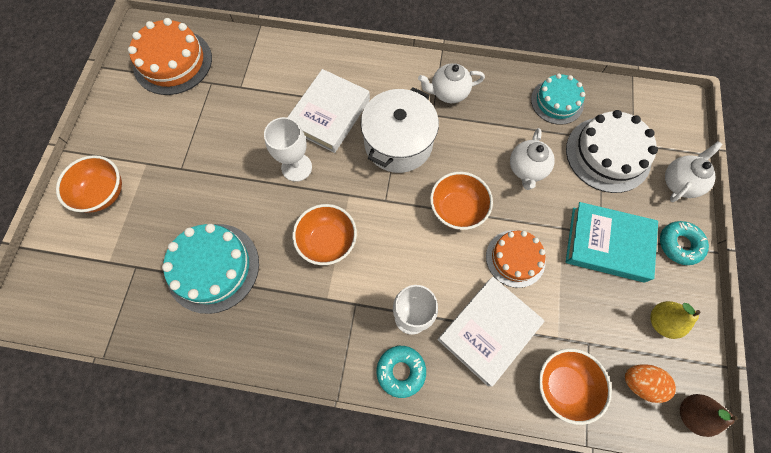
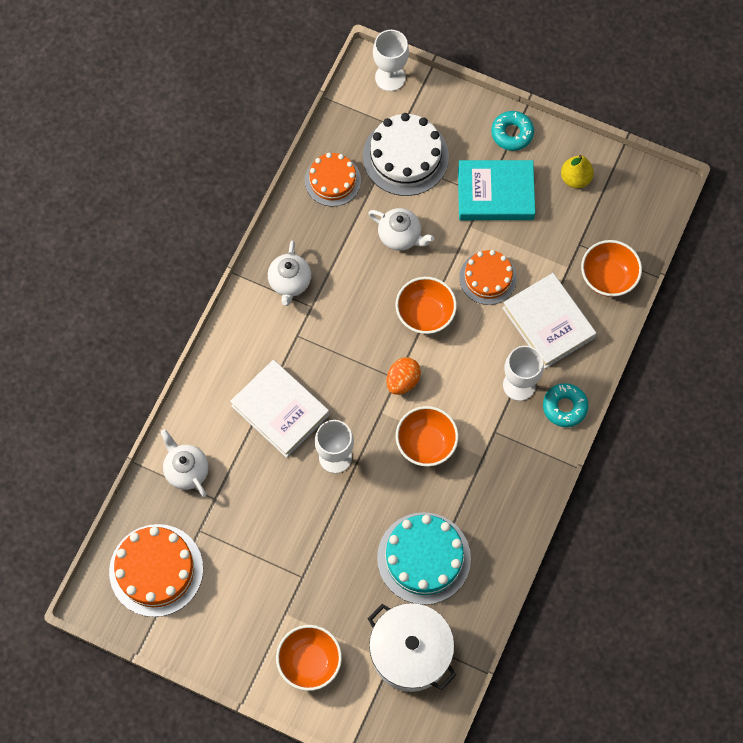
camera: 75 degrees left, 0 degrees up
white pot [360,87,439,173] -> white pot moved to [367,603,456,692]
turquoise cake [531,73,585,125] -> orange cake [305,153,361,207]
turquoise book [566,202,658,283] -> turquoise book turned 60 degrees clockwise [458,160,535,220]
orange egg [625,364,676,403] -> orange egg moved to [386,357,421,395]
white teapot [665,141,723,202] -> white teapot moved to [161,429,209,497]
brown pear [680,394,738,437] -> none
none -> white goblet [373,30,409,91]

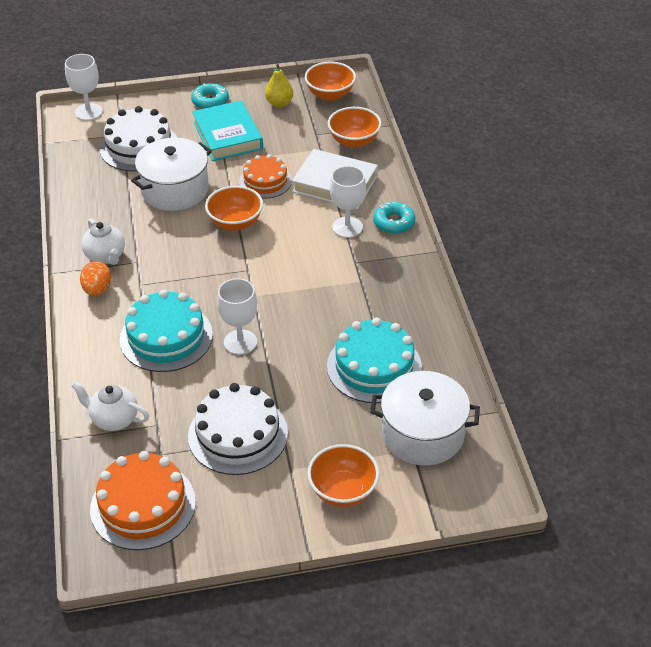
camera: 35 degrees left, 25 degrees down
white book [230,360,329,458] -> turquoise cake [120,289,213,372]
orange cake [305,153,361,207] -> none
white teapot [368,208,434,251] -> white pot [131,138,212,211]
orange egg [386,357,421,395] -> orange egg moved to [80,261,111,296]
orange bowl [396,406,459,467] -> orange bowl moved to [305,62,356,101]
turquoise book [458,160,535,220] -> turquoise book turned 75 degrees counterclockwise [192,100,263,161]
none -> white cake [188,383,288,475]

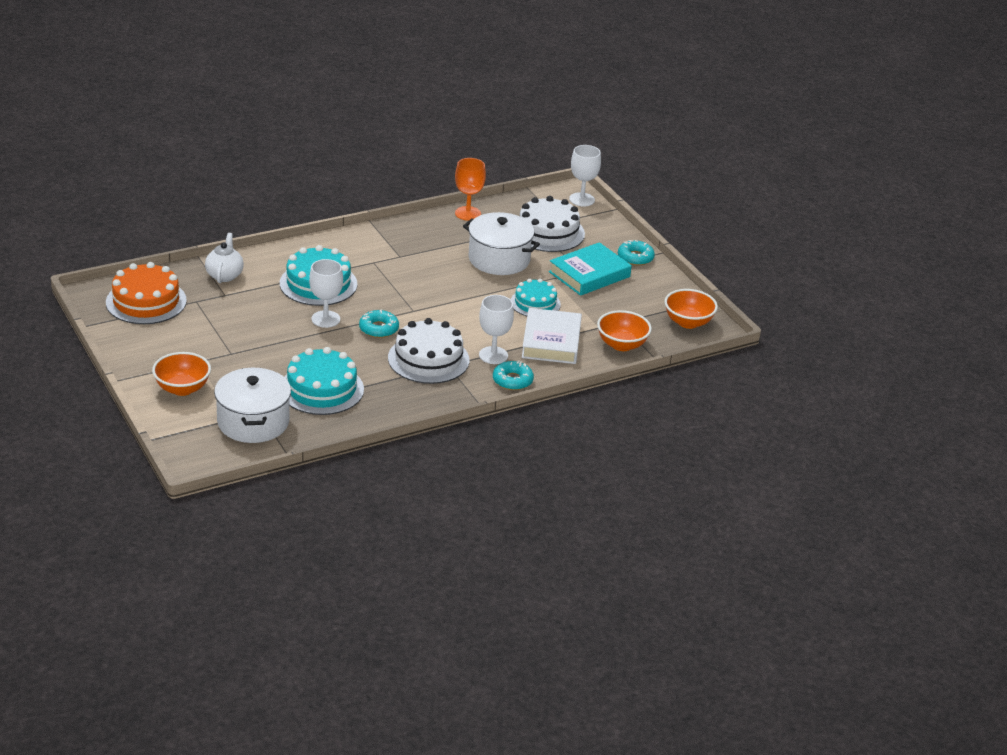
camera: 70 degrees right, 10 degrees down
orange egg [80,261,111,296] -> none
white teapot [81,218,125,265] -> none
white cake [188,383,288,475] -> white cake moved to [388,318,469,384]
orange bowl [205,186,263,231] -> none
orange cake [239,154,292,199] -> turquoise cake [511,278,561,316]
yellow pear [265,64,293,107] -> none
none -> turquoise donut [359,310,399,338]
none -> orange goblet [455,158,486,221]

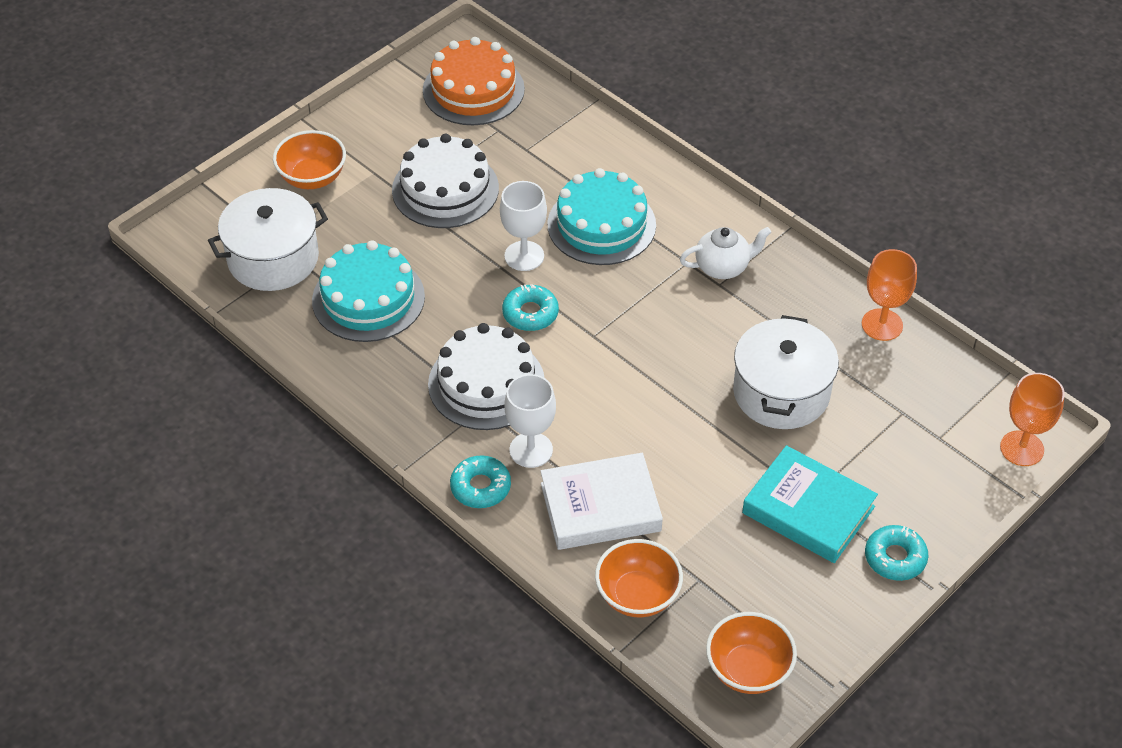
camera: 75 degrees right, 15 degrees up
white teapot [205,233,244,283] -> white teapot moved to [680,227,771,279]
turquoise cake [511,278,561,316] -> none
white cake [520,196,585,252] -> white cake moved to [392,134,499,228]
white goblet [569,145,601,206] -> orange goblet [1000,373,1065,466]

